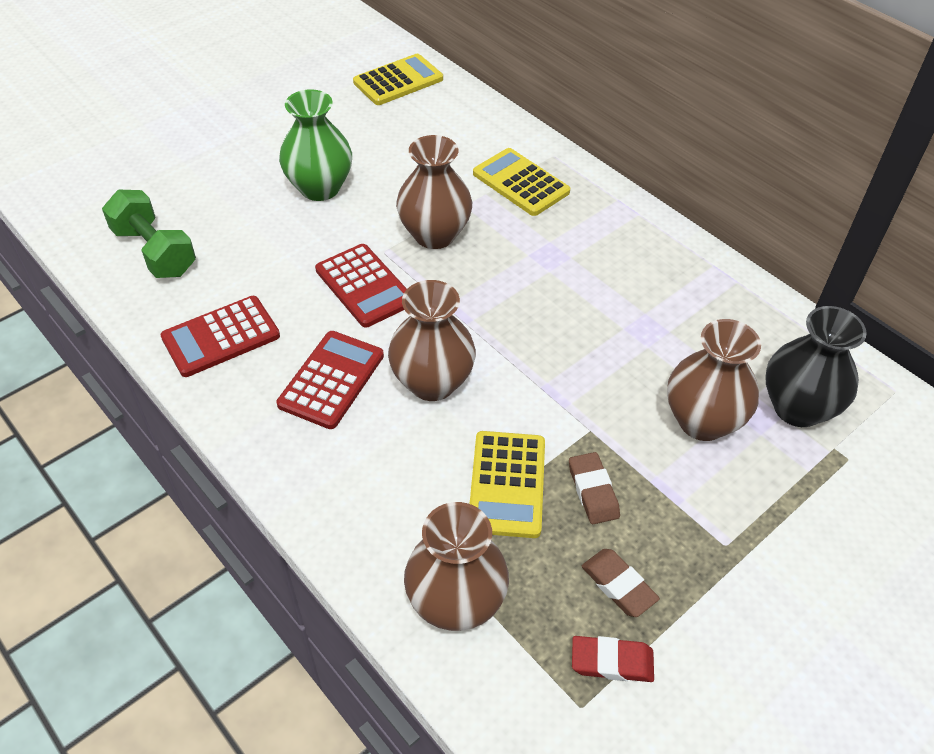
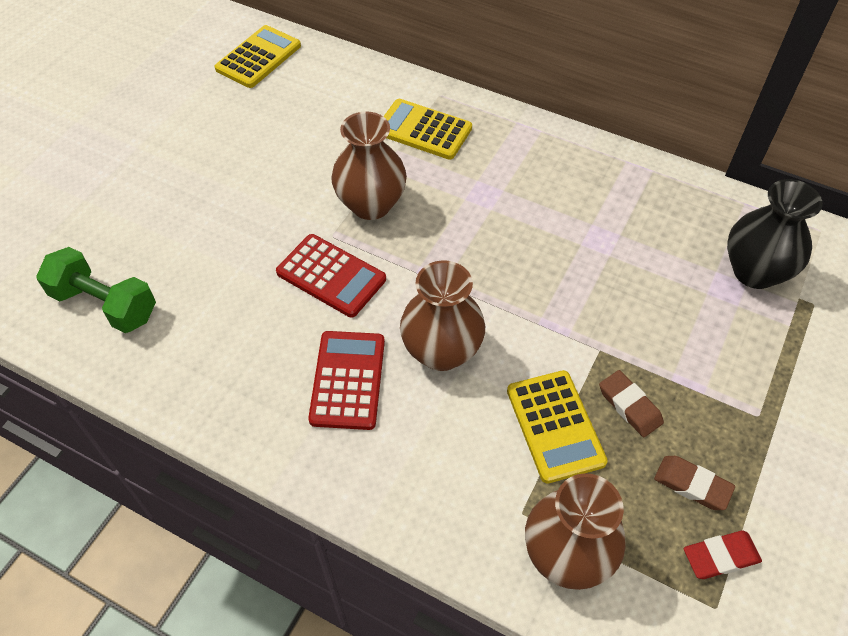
camera: 20 degrees left, 5 degrees up
red calculator [160,296,280,377] -> none
green vase [279,89,352,201] -> none
brown vase [667,319,761,441] -> none

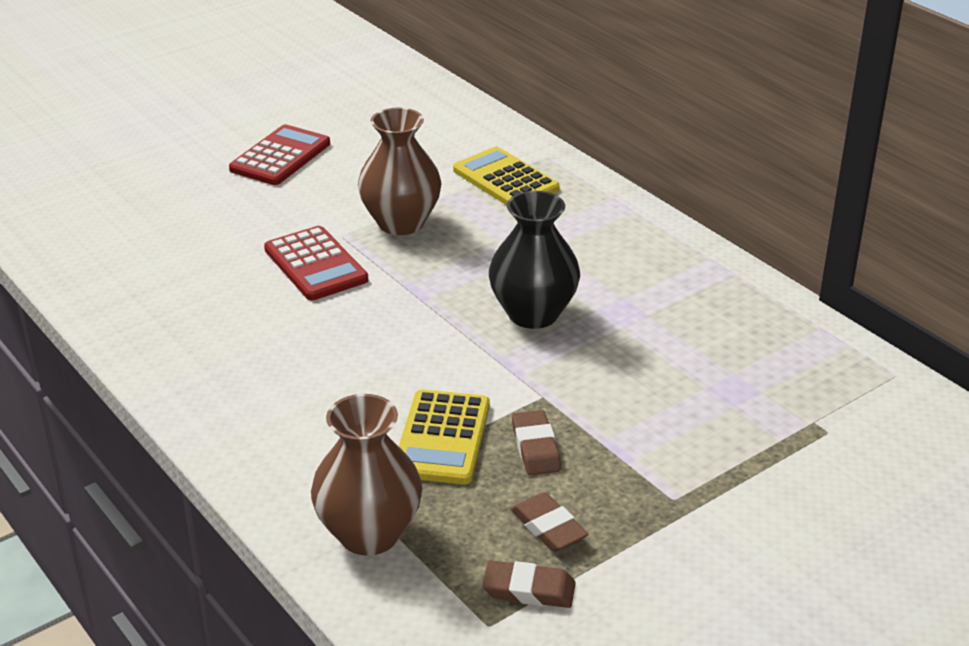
camera: 25 degrees right, 20 degrees down
green dumbbell [36,247,156,333] -> none
yellow calculator [215,25,301,88] -> none
red calculator [308,331,385,430] -> red calculator moved to [229,124,330,185]
brown vase [400,260,485,371] -> none
red eraser [684,531,762,579] -> brown eraser [482,560,576,608]
black vase [727,179,823,289] -> black vase moved to [489,191,580,329]

